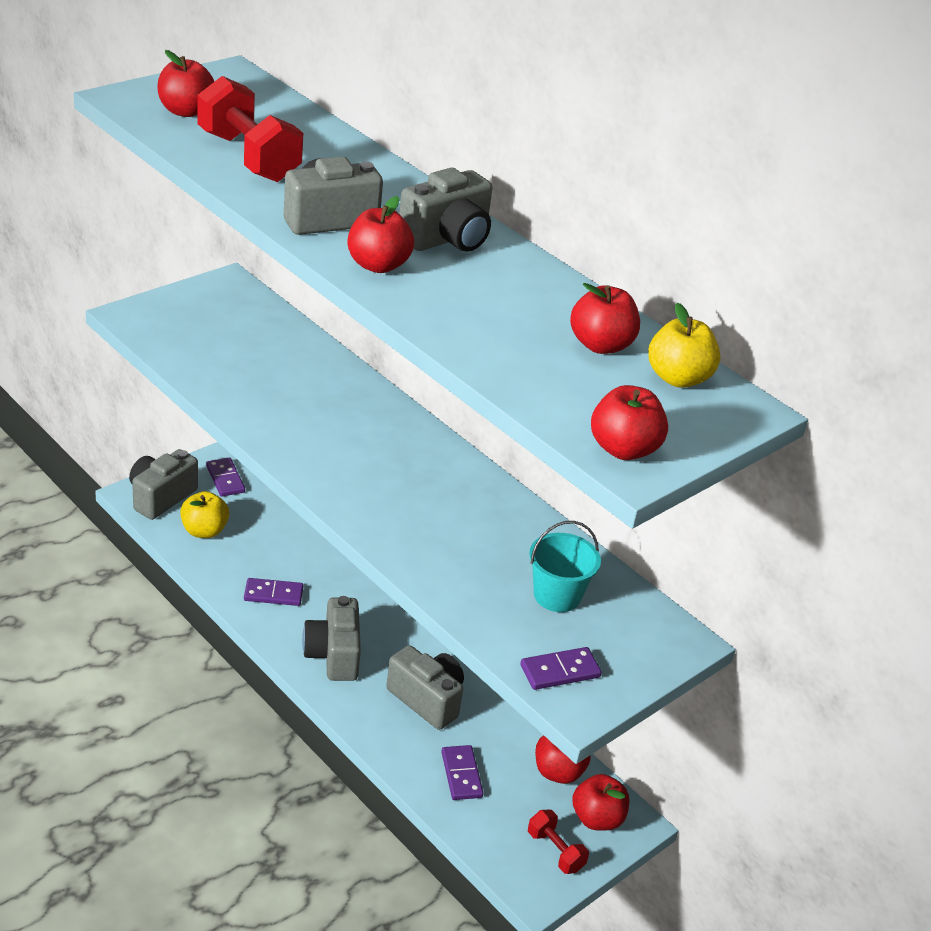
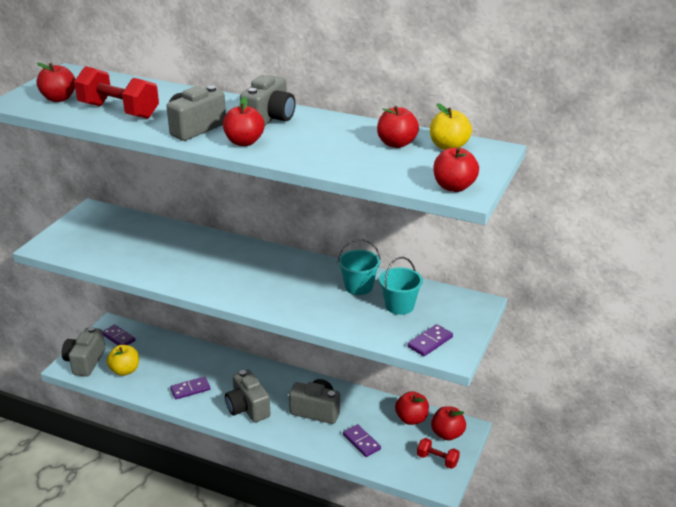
camera: 20 degrees left, 5 degrees down
none -> turquoise bucket [338,239,381,295]

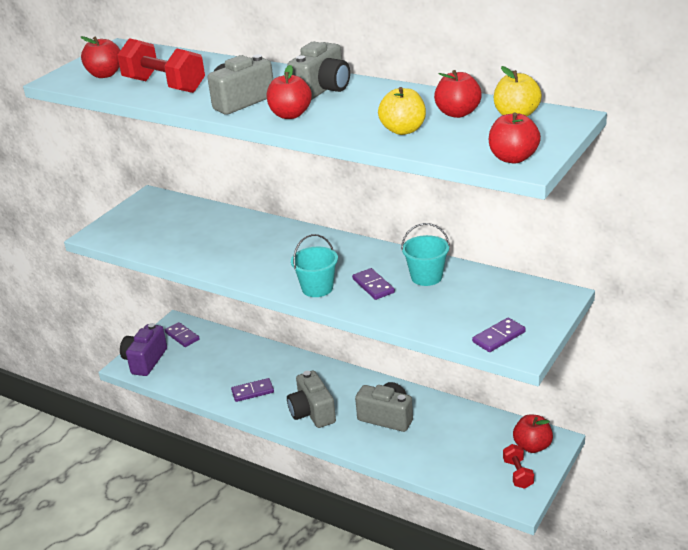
camera: 10 degrees right, 0 degrees up
grey camera [62,327,105,377] -> purple camera [120,323,167,376]
yellow apple [107,345,139,376] -> yellow apple moved to [378,87,426,135]
purple domino [343,424,381,457] -> purple domino moved to [352,268,395,300]
turquoise bucket [379,257,423,315] -> turquoise bucket moved to [291,234,338,297]
red apple [395,391,429,425] -> none
red dumbbell [417,438,460,469] -> red dumbbell turned 45 degrees clockwise [503,444,534,489]

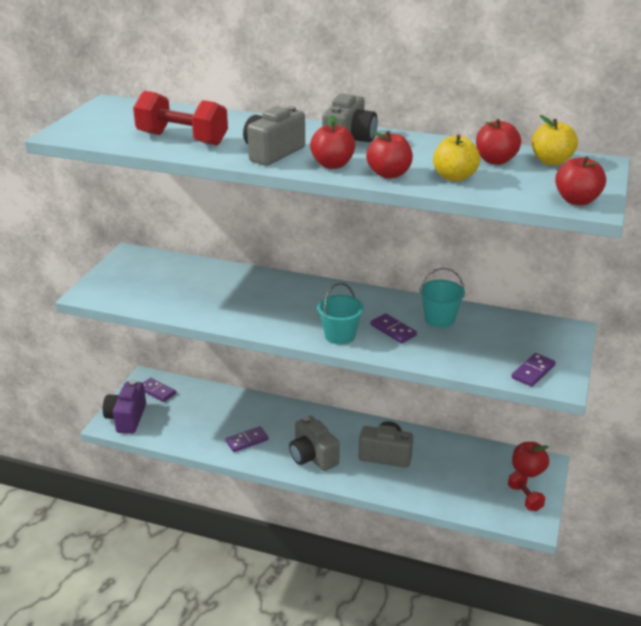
camera: 15 degrees left, 0 degrees up
red apple [81,36,120,78] -> red apple moved to [366,131,413,179]

